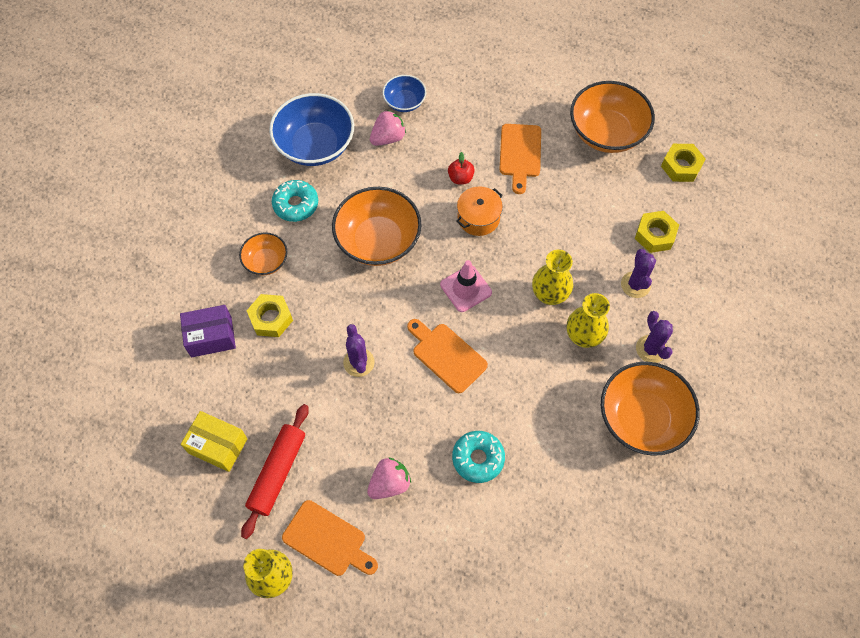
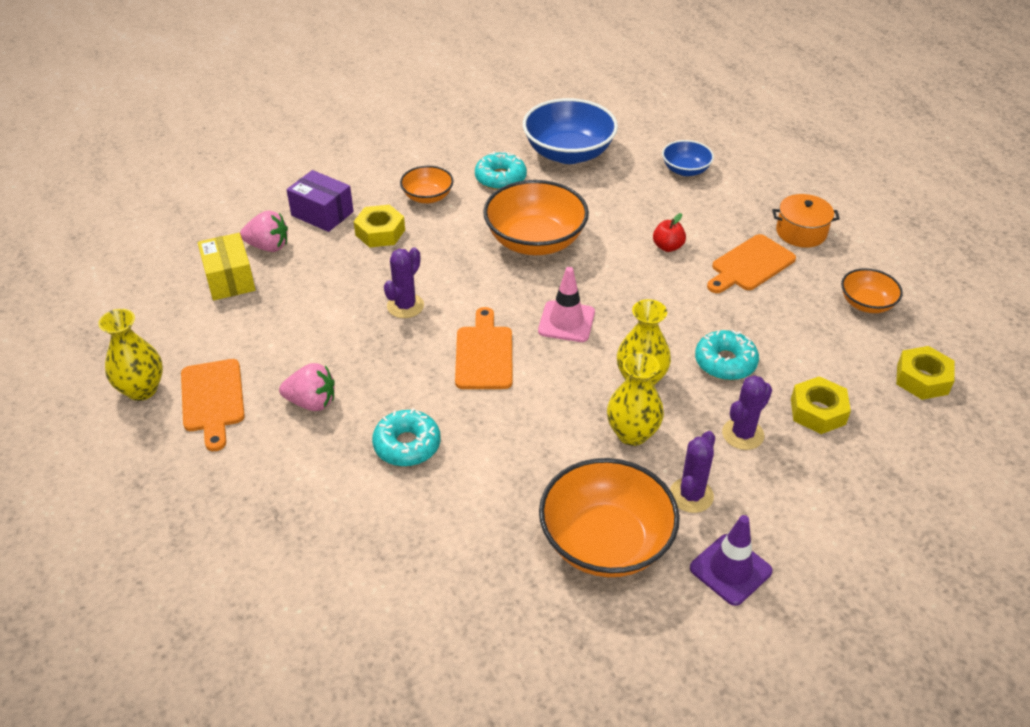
camera: 45 degrees right, 20 degrees down
red rolling pin [241,404,309,539] -> none
pink strawberry [370,110,406,146] -> pink strawberry moved to [240,210,288,252]
orange pot [456,186,503,236] -> orange pot moved to [772,194,840,248]
orange bowl [570,81,655,153] -> orange bowl [841,268,903,313], size x0.54
none -> purple traffic cone [690,515,773,606]
none -> turquoise donut [695,330,759,380]

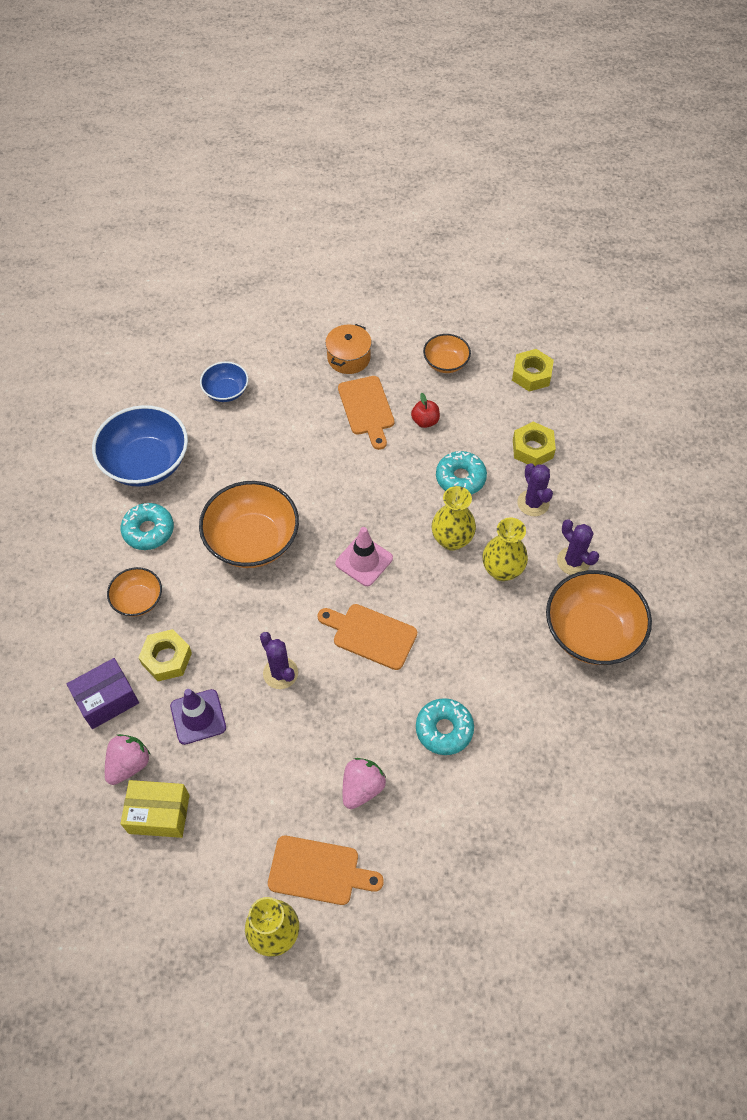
camera: 65 degrees left, 15 degrees up
red apple [653,213,686,252] -> red apple moved to [411,393,440,428]
purple traffic cone [690,515,773,606] -> purple traffic cone moved to [170,689,226,745]

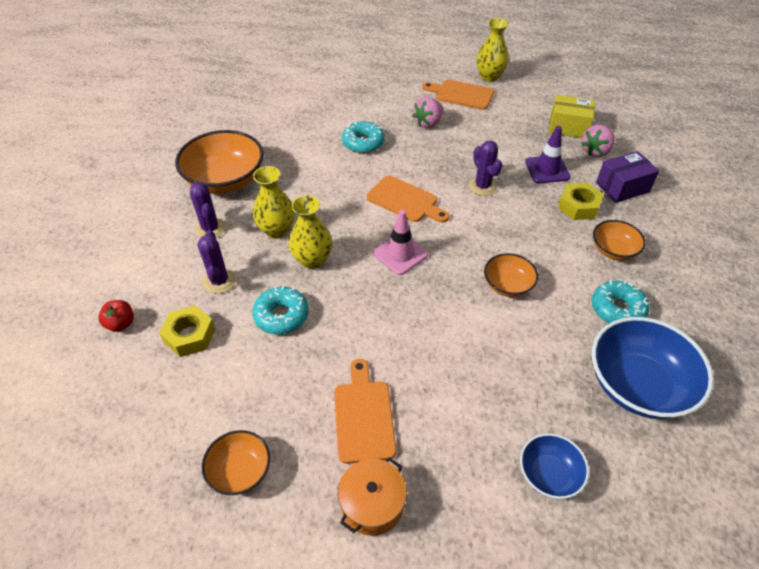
camera: 170 degrees left, 10 degrees down
orange bowl [199,481,299,568] -> orange bowl [484,253,538,297], size x0.54
red apple [411,393,440,428] -> red apple moved to [98,300,134,332]
yellow nut [512,349,554,392] -> none

